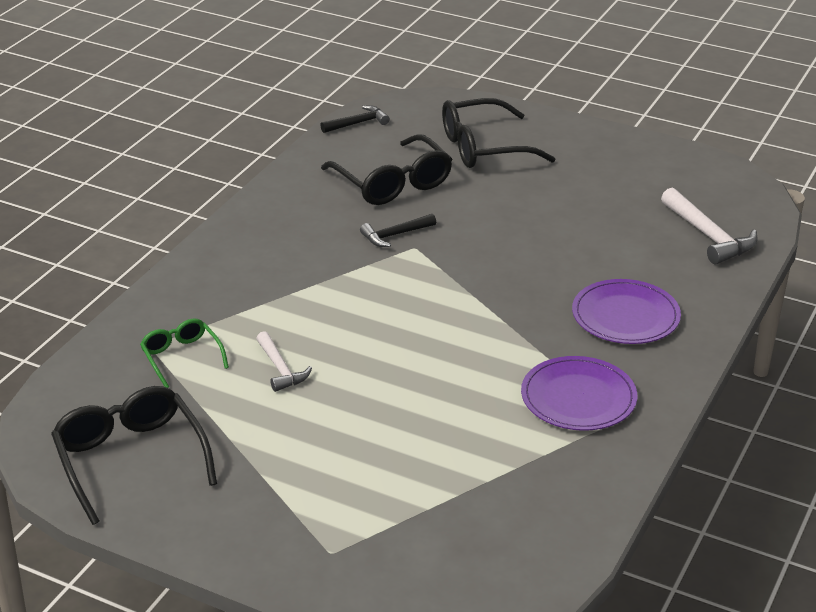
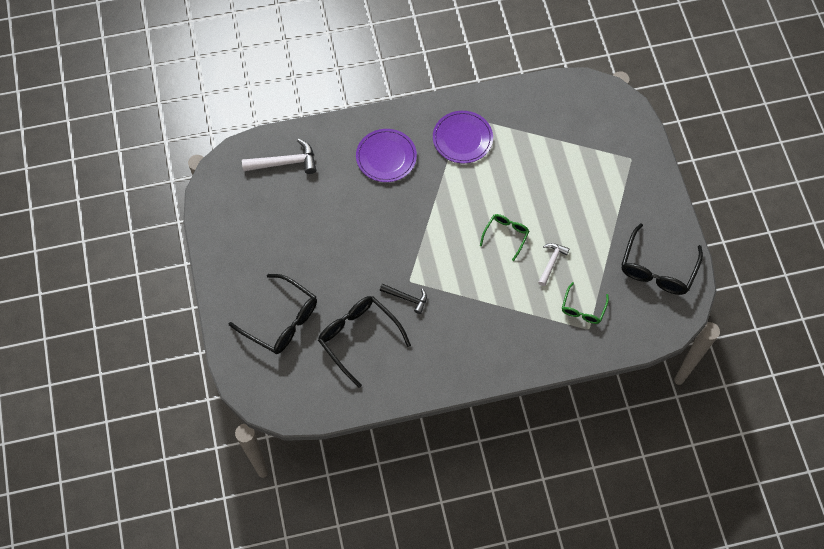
camera: 130 degrees left, 30 degrees up
black hammer [320,105,390,133] -> none
black glasses [321,134,452,205] -> black glasses turned 60 degrees counterclockwise [318,296,411,388]
white hammer [661,188,758,265] -> white hammer turned 60 degrees clockwise [242,139,316,174]
none -> green glasses [480,214,529,261]

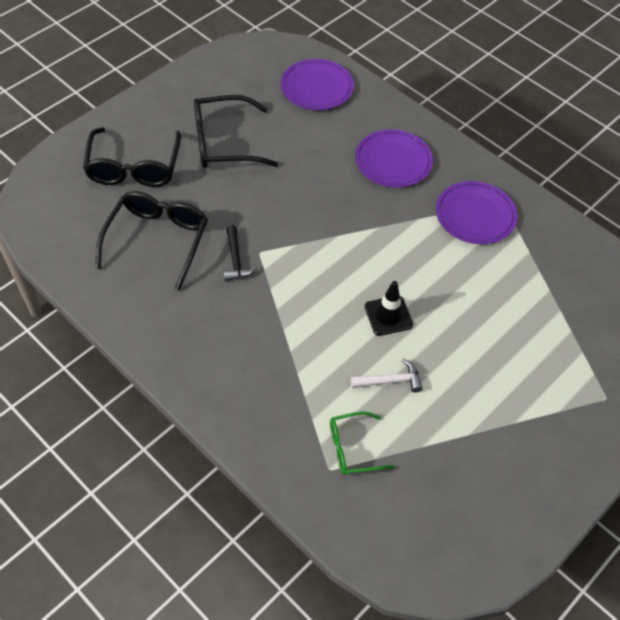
camera: 55 degrees right, 10 degrees down
white hammer [242,139,316,174] -> purple plate [280,59,354,110]
green glasses [480,214,529,261] -> black traffic cone [365,281,413,336]
black glasses [622,223,703,295] -> black glasses moved to [194,95,278,168]

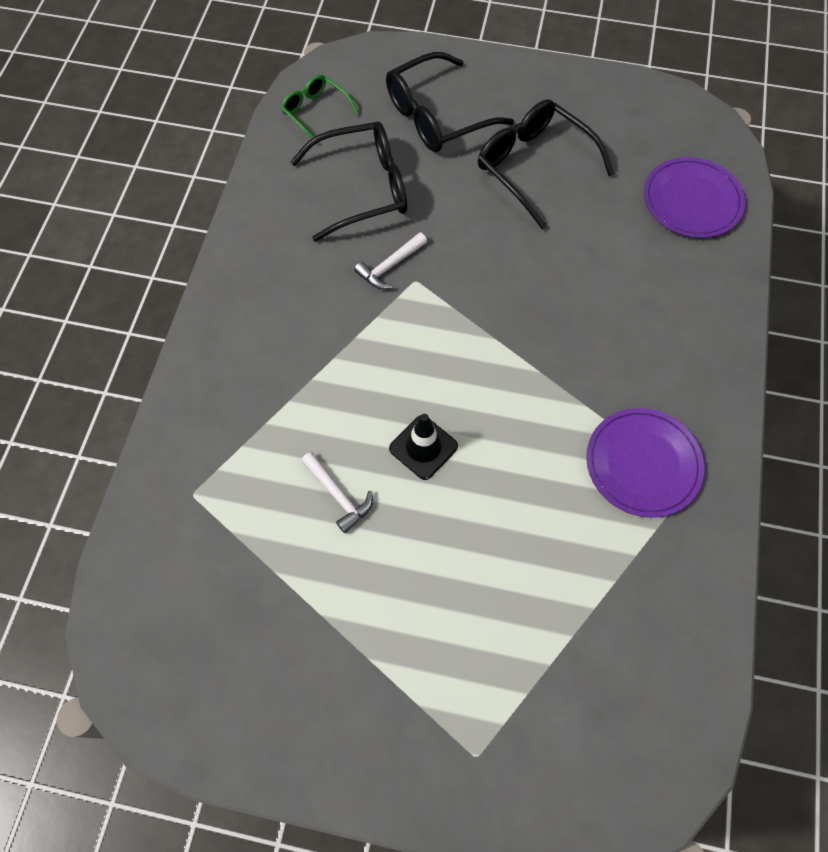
camera: 60 degrees right, 10 degrees up
black hammer [223,225,258,281] -> white hammer [354,232,427,289]
green glasses [330,412,395,475] -> green glasses moved to [281,74,359,145]
purple plate [355,129,433,188] -> none

